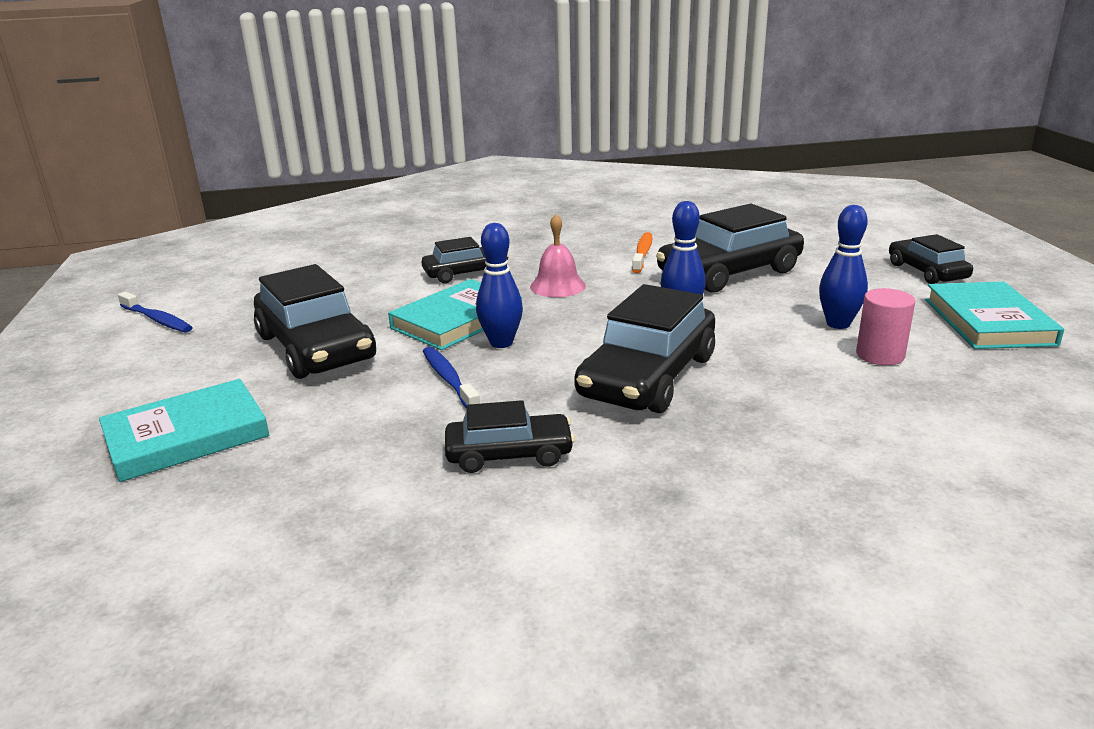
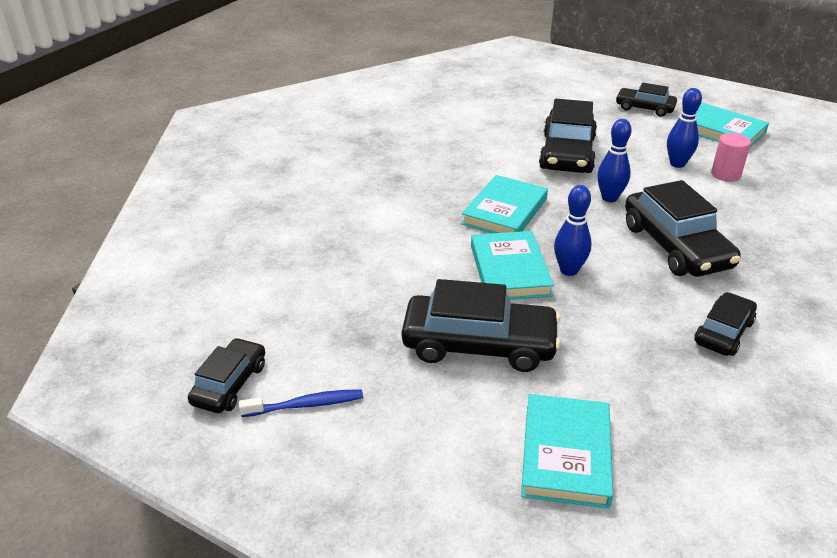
camera: 50 degrees left, 10 degrees up
black car [422,237,509,283] -> black car moved to [188,338,265,413]
blue toothbrush [423,347,480,408] -> none
pink bell [530,214,586,297] -> turquoise book [461,175,548,233]
orange toothbrush [632,232,652,273] -> none

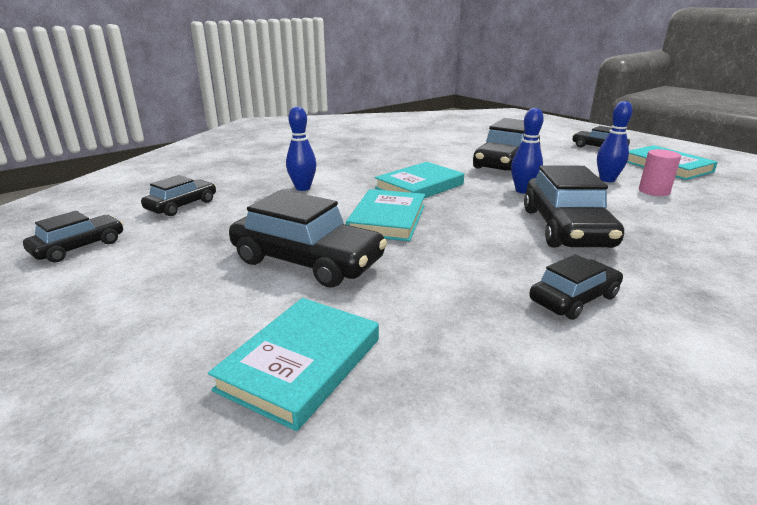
camera: 20 degrees right, 10 degrees down
blue toothbrush [239,389,363,417] -> none
blue bowling pin [554,185,592,276] -> blue bowling pin moved to [286,106,316,191]
none -> black car [141,175,216,216]

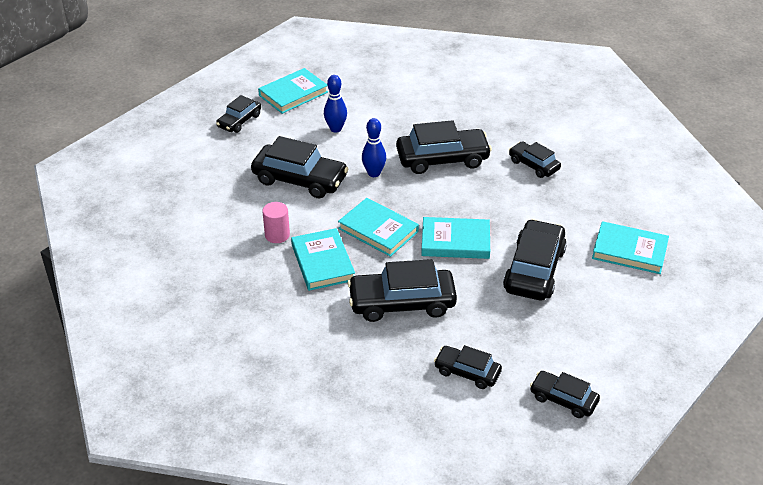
camera: 100 degrees left, 15 degrees up
blue bowling pin [286,106,316,191] -> black car [347,259,457,322]
pink cylinder [639,149,681,196] -> pink cylinder moved to [263,202,290,243]
none -> turquoise book [291,228,355,291]

